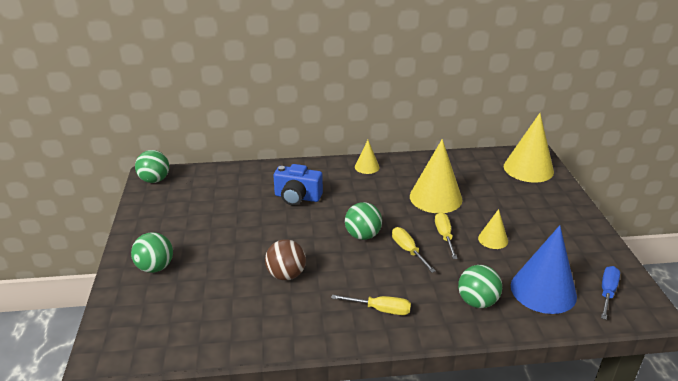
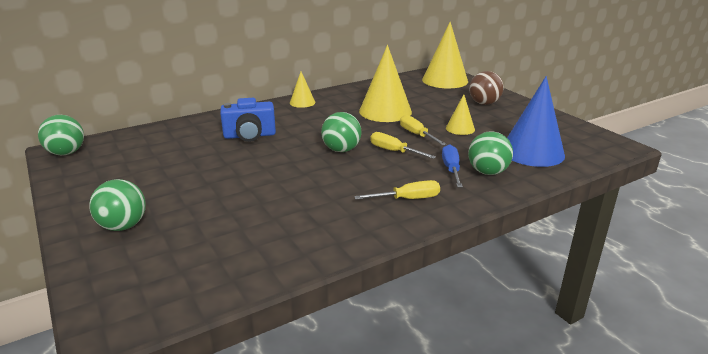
camera: 25 degrees left, 5 degrees down
brown ball [265,239,306,280] -> brown ball moved to [469,71,504,105]
blue screwdriver [601,266,620,320] -> blue screwdriver moved to [442,144,463,187]

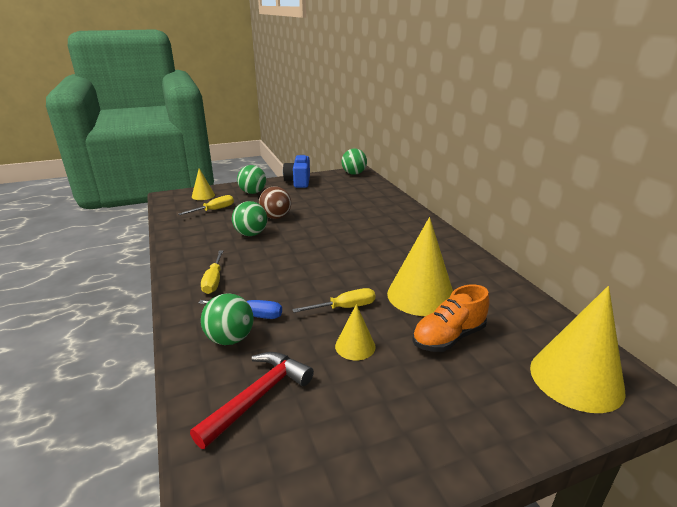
camera: 100 degrees right, 0 degrees up
blue camera [220,98,276,142] -> blue camera moved to [283,154,310,188]
yellow cone [290,72,315,108] -> yellow cone moved to [192,169,215,200]
green ball [321,112,362,152] -> green ball moved to [232,201,267,236]
yellow screwdriver [370,132,436,159] -> yellow screwdriver moved to [179,195,234,215]
brown ball [469,71,504,105] -> brown ball moved to [259,186,291,219]
blue cone [507,76,565,167] -> red hammer [190,352,314,449]
none -> orange shoe [412,284,490,352]

